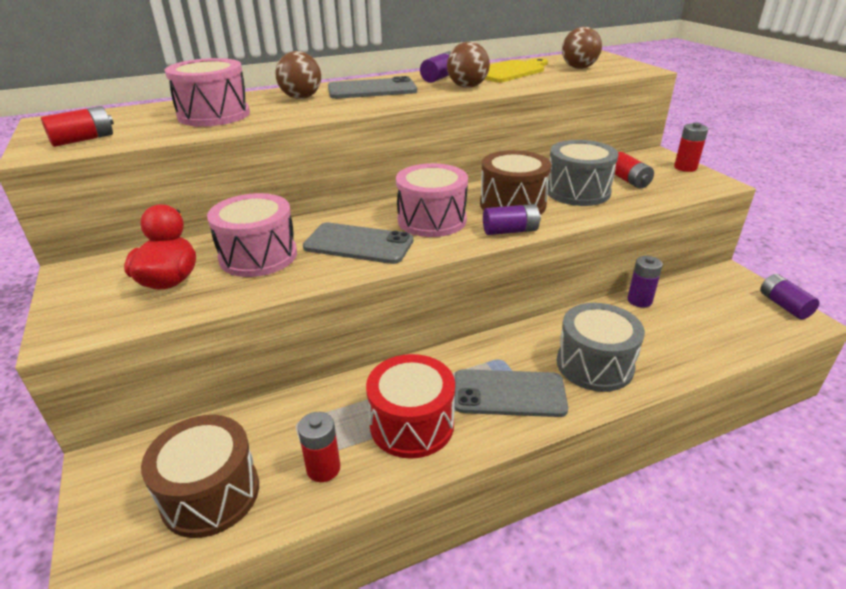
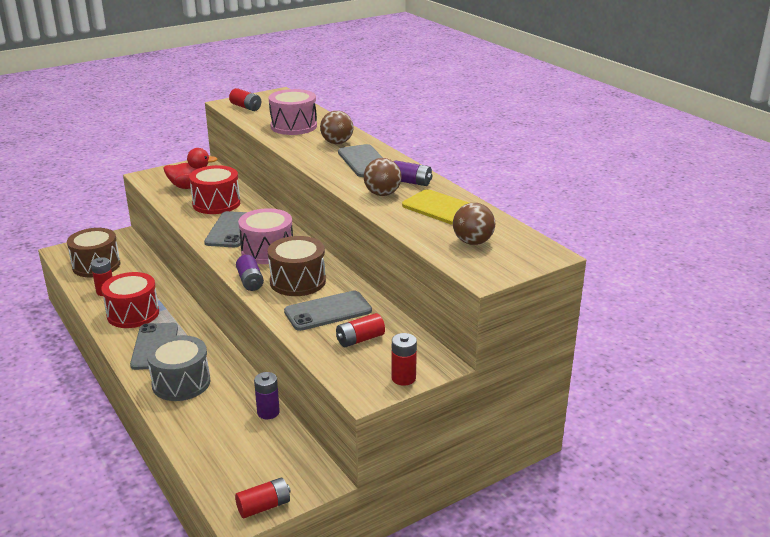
camera: 80 degrees right, 5 degrees down
pink drum [207,193,297,277] -> red drum [189,165,240,214]
grey drum [548,140,619,206] -> grey phone [284,291,372,331]
purple battery [760,274,819,319] -> red battery [235,477,291,518]

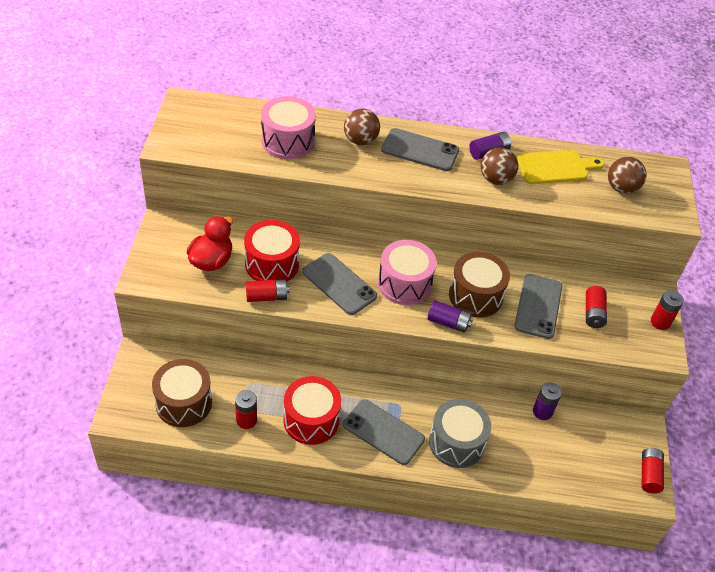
camera: 55 degrees left, 20 degrees up
red battery [229,88,261,111] -> red battery moved to [246,279,289,302]

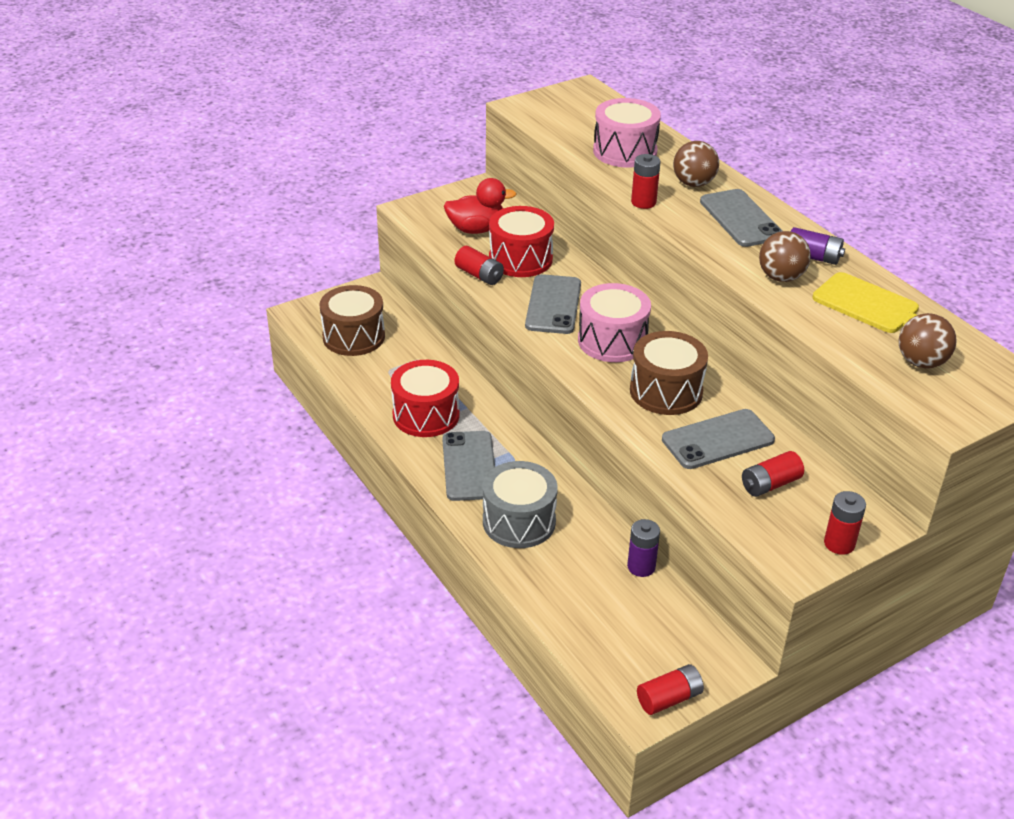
camera: 55 degrees right, 10 degrees down
red battery [235,390,257,429] -> red battery moved to [631,154,660,209]
purple battery [427,300,472,333] -> none

